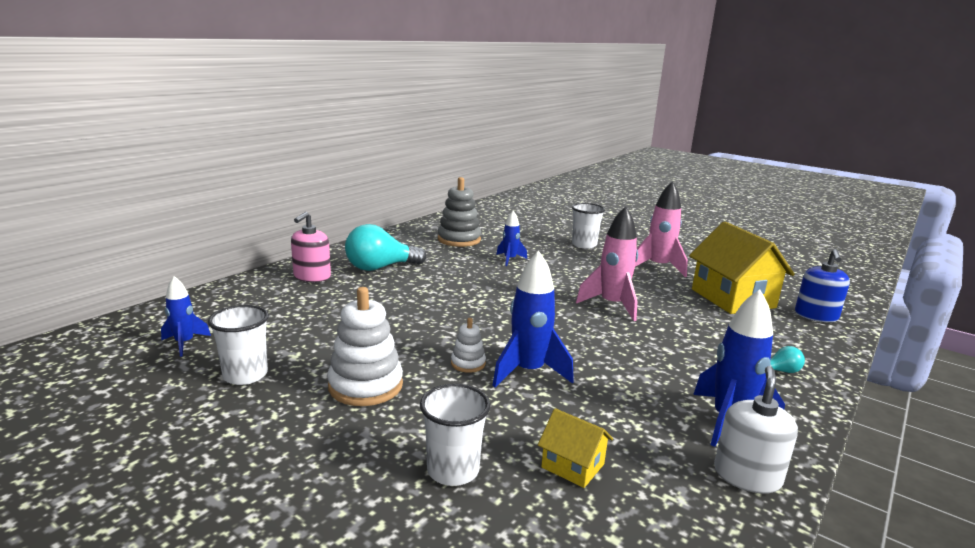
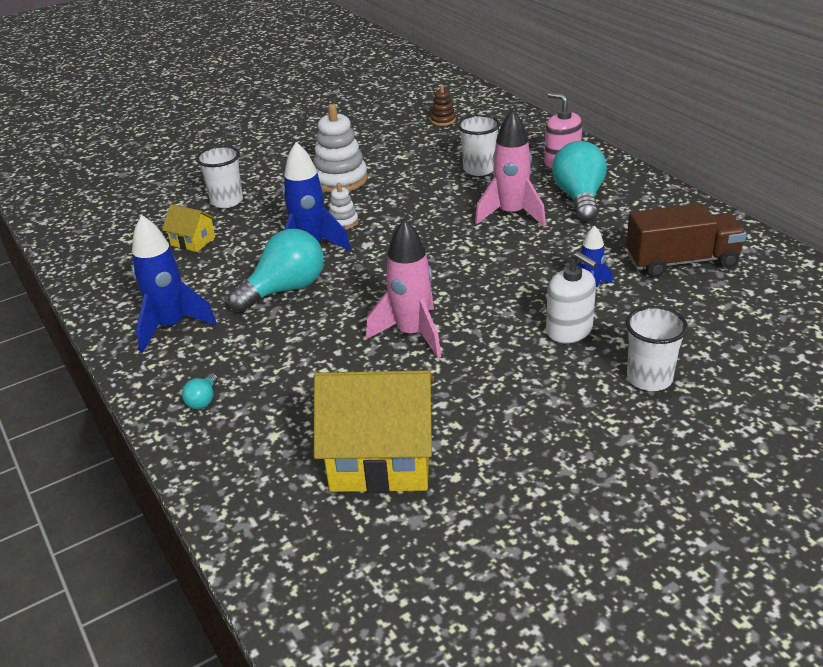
camera: 115 degrees right, 15 degrees up
blue rocket [161,276,211,357] -> brown stacking toy [430,85,456,126]
white cup [208,305,269,385] -> white cup moved to [458,115,500,176]
grey stacking toy [438,177,481,247] -> brown truck [626,203,747,277]
yellow house [538,408,613,488] -> yellow house turned 60 degrees clockwise [162,204,216,252]
pink rocket [635,181,688,277] -> pink rocket moved to [475,110,546,226]
white soap dispenser [714,366,798,494] -> white soap dispenser moved to [546,252,598,343]
blue soap dispenser [795,249,850,322] -> none
none -> turquoise light bulb [228,229,324,312]

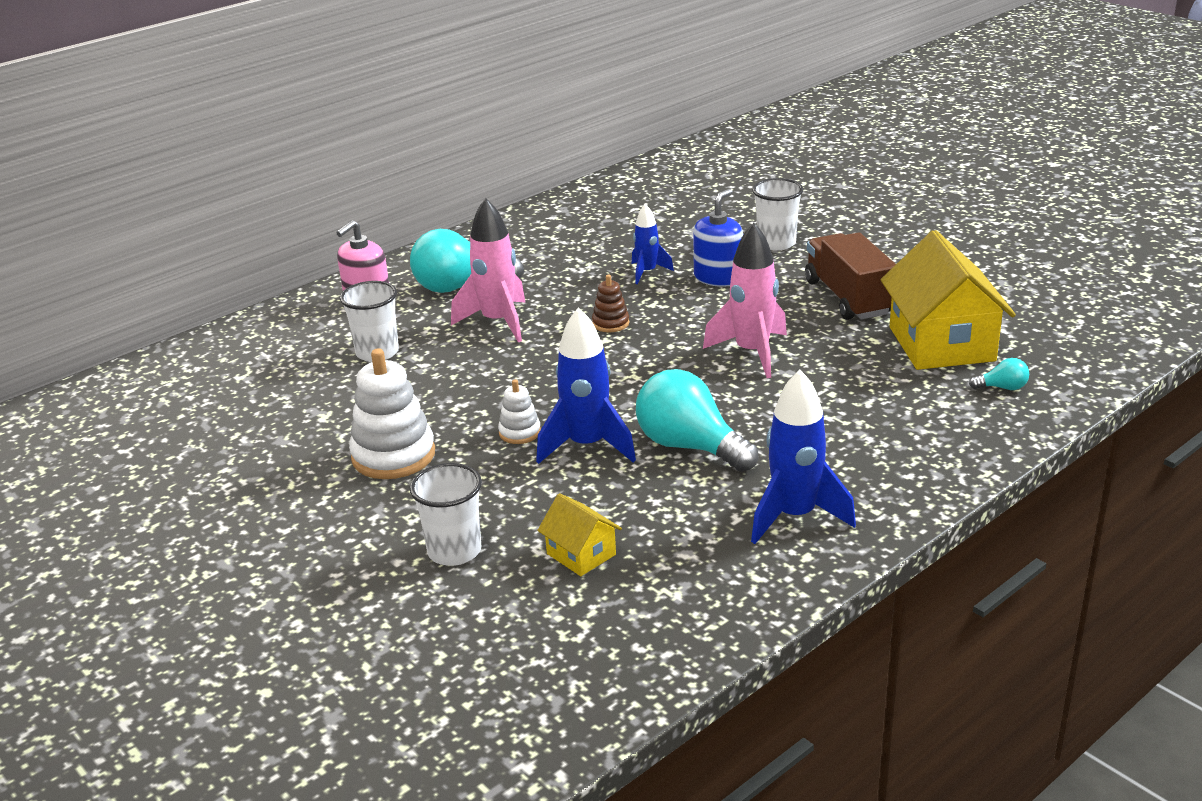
camera: 100 degrees left, 5 degrees down
yellow house [162,204,216,252] -> yellow house turned 60 degrees counterclockwise [537,493,622,576]
turquoise light bulb [182,373,218,409] -> turquoise light bulb moved to [969,358,1029,390]
brown stacking toy [430,85,456,126] -> brown stacking toy moved to [592,275,629,332]
white soap dispenser [546,252,598,343] -> blue soap dispenser [693,189,743,287]
brown truck [626,203,747,277] -> brown truck moved to [805,232,896,320]

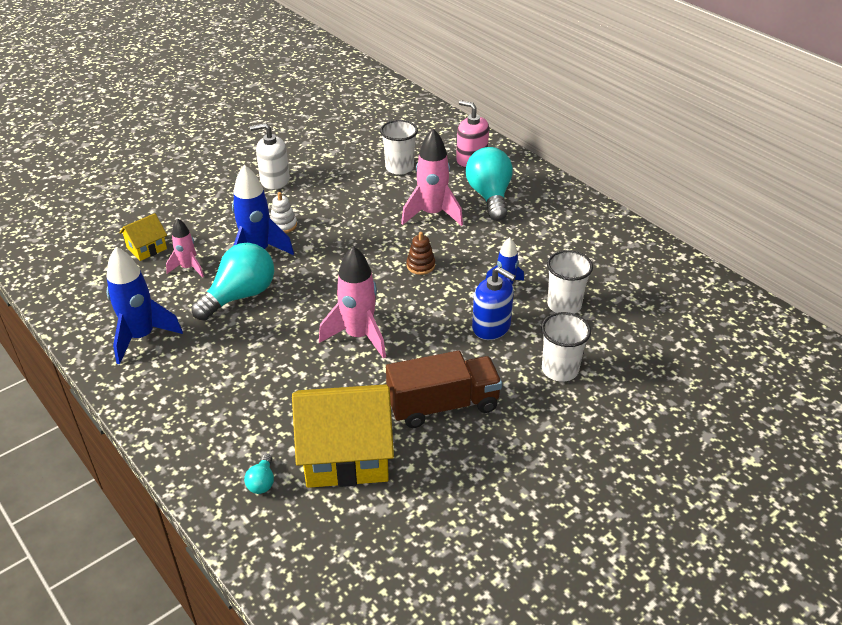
camera: 90 degrees right, 10 degrees up
white stacking toy [349,348,435,479] -> white soap dispenser [250,123,290,190]
white cup [410,463,482,566] -> white cup moved to [547,250,593,314]
none -> pink rocket [166,218,204,277]

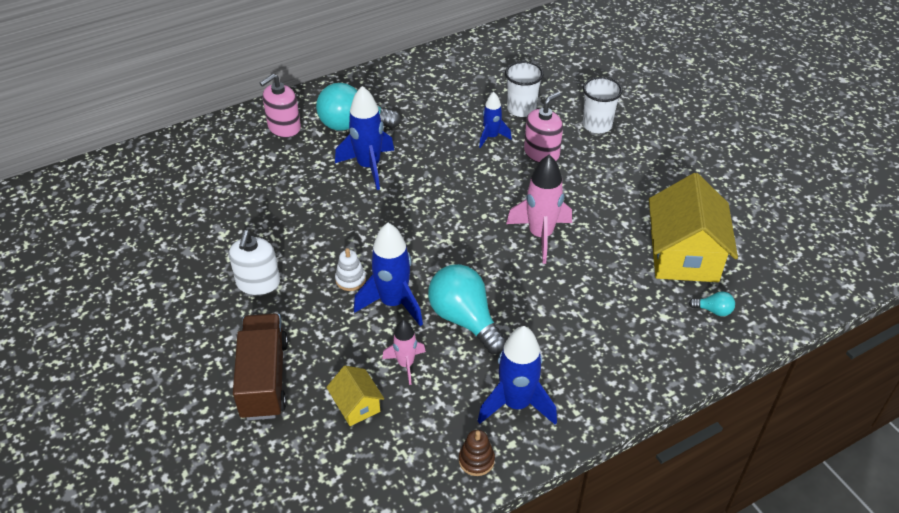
camera: 80 degrees left, 5 degrees up
white cup [380,120,418,175] -> none
brown truck [386,351,502,428] -> brown truck moved to [233,313,288,420]
pink rocket [401,129,463,226] -> blue rocket [335,86,394,190]
brown stacking toy [407,232,435,275] -> brown stacking toy moved to [459,430,495,476]
blue soap dispenser [472,267,516,340] -> pink soap dispenser [524,92,563,163]

